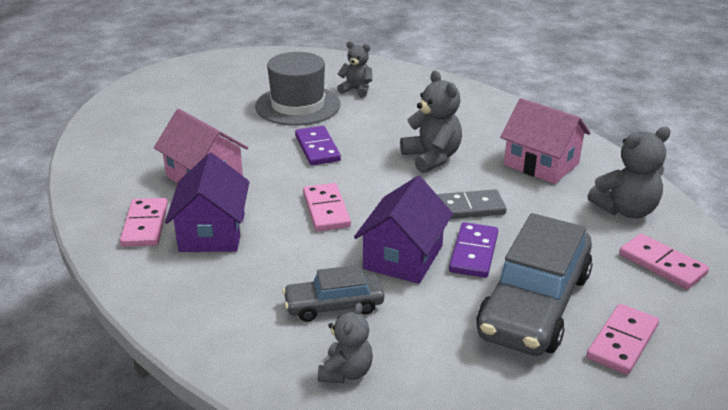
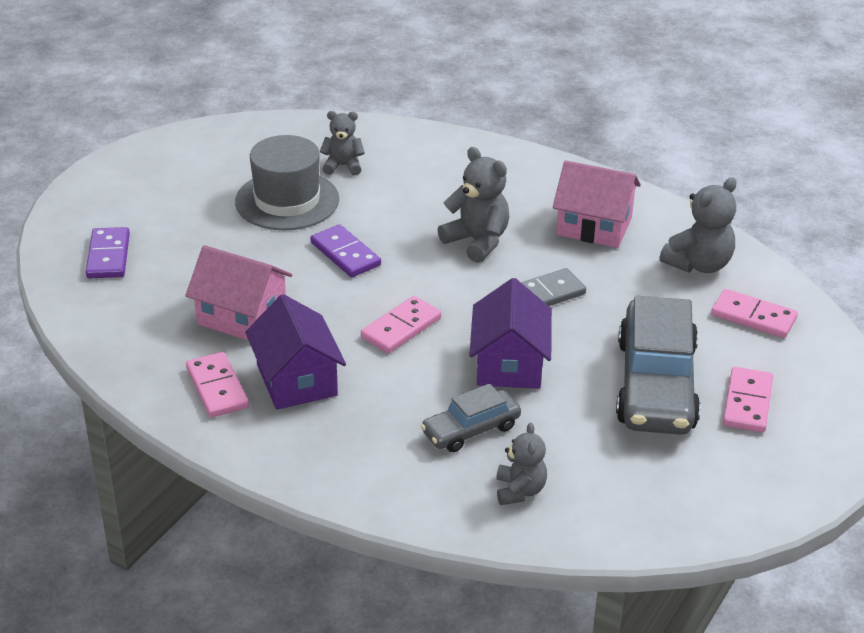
camera: 20 degrees left, 5 degrees up
pink domino [303,183,351,231] -> pink domino turned 75 degrees clockwise [361,296,441,353]
purple domino [449,222,498,278] -> purple domino moved to [86,227,130,278]

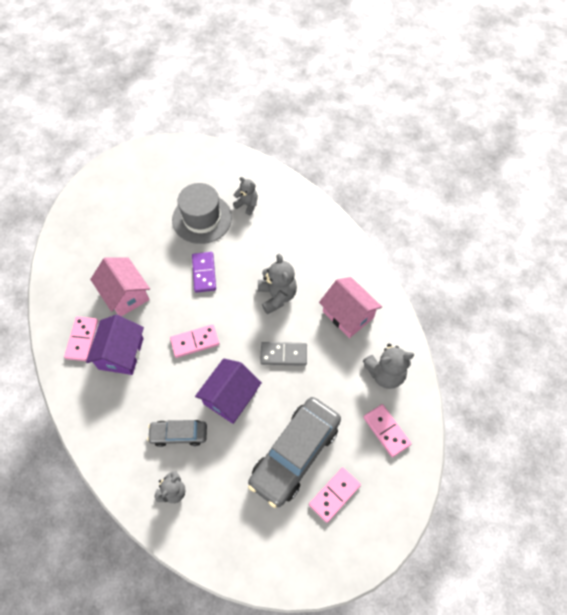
camera: 30 degrees right, 25 degrees up
purple domino [86,227,130,278] -> none

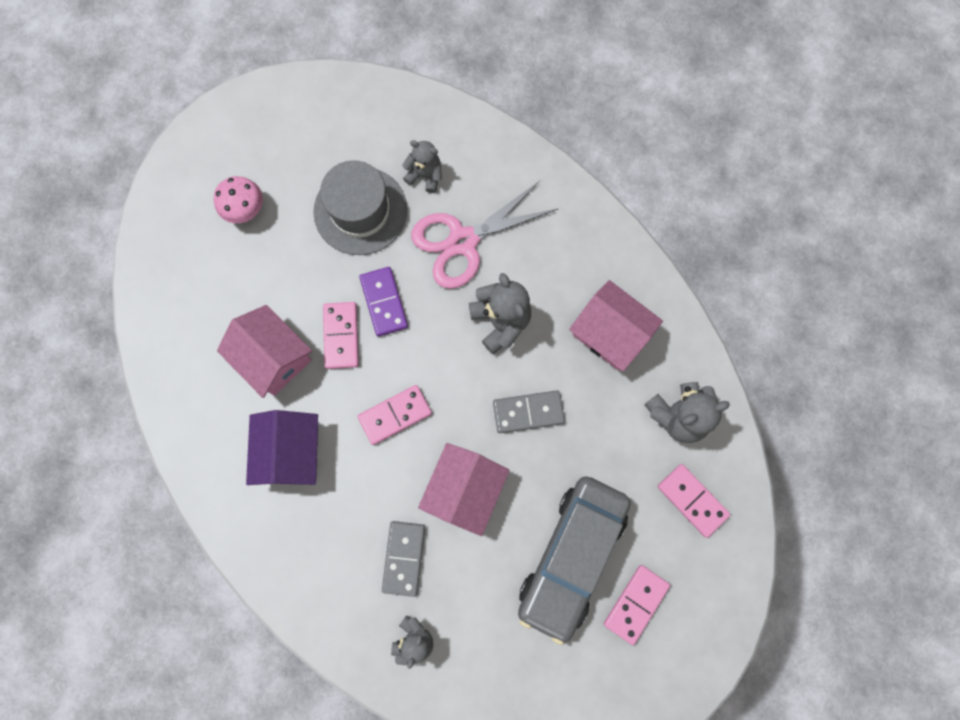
camera: 10 degrees left, 15 degrees up
pink domino [64,316,98,361] -> pink domino moved to [323,302,359,369]
grey car [147,420,207,447] -> grey domino [382,521,425,597]
purple house [195,358,262,424] -> pink house [418,443,510,536]
none -> pink mushroom [214,176,263,223]
none -> pink scissors [411,181,558,289]

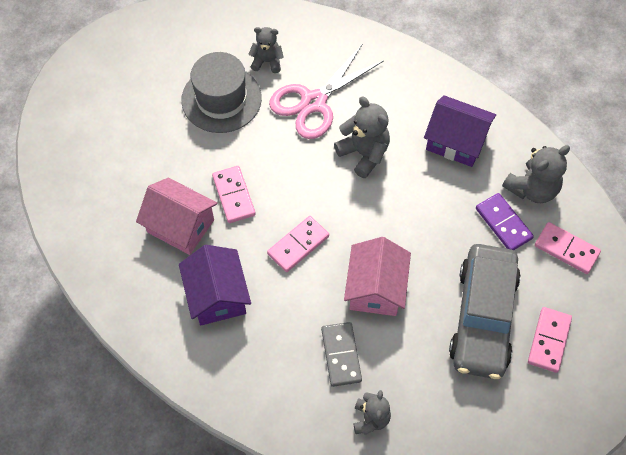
camera: 15 degrees left, 15 degrees down
pink mushroom [214,176,263,223] -> none
purple domino [359,267,408,337] -> purple domino moved to [476,193,534,250]
grey domino [493,390,565,433] -> none
pink house [569,280,663,371] -> purple house [424,95,496,167]

